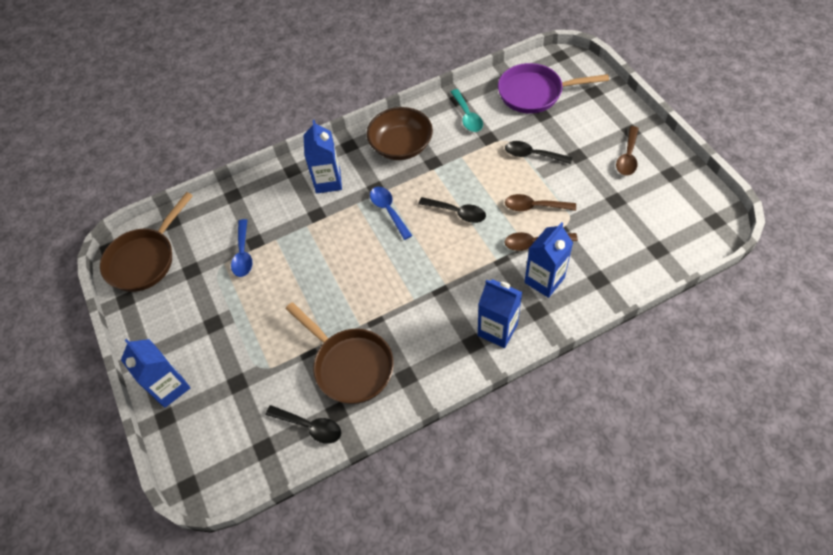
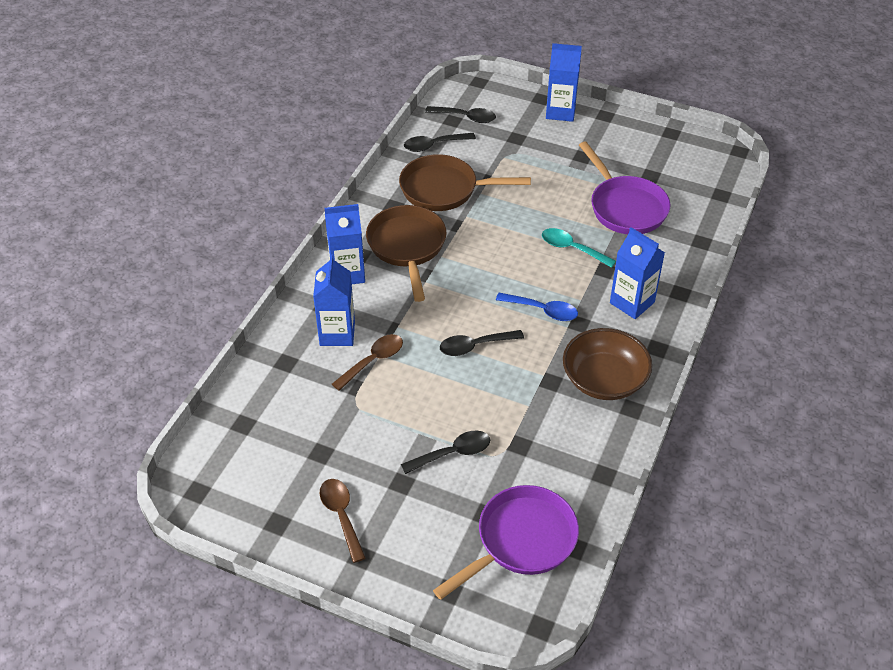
camera: 135 degrees right, 10 degrees down
brown pan [100,192,193,292] -> brown pan moved to [366,205,447,302]
blue spoon [231,219,253,277] -> purple pan [579,142,670,234]
turquoise spoon [451,89,483,132] -> turquoise spoon moved to [542,228,616,268]
brown spoon [505,194,576,211] -> none
none -> black spoon [425,106,496,123]

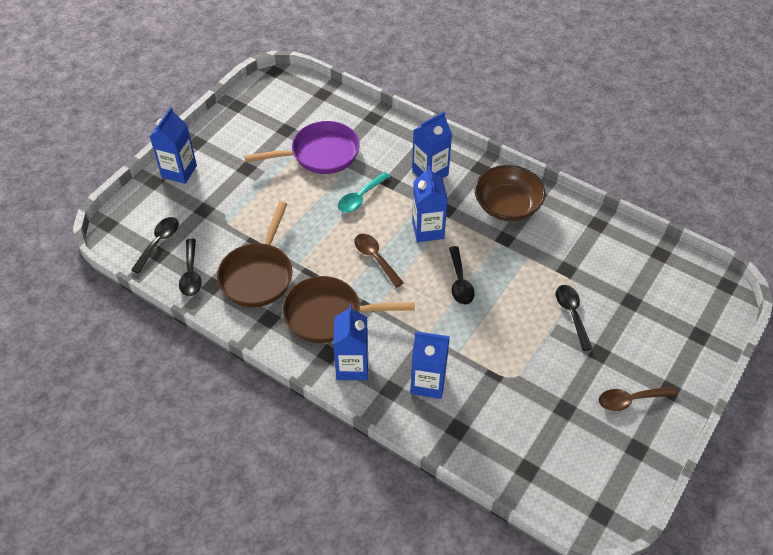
camera: 80 degrees left, 5 degrees up
brown spoon [332,334,403,391] -> brown spoon moved to [354,234,404,288]
purple pan [433,485,579,600] -> none
blue spoon [496,293,578,321] -> blue carton [412,166,448,242]

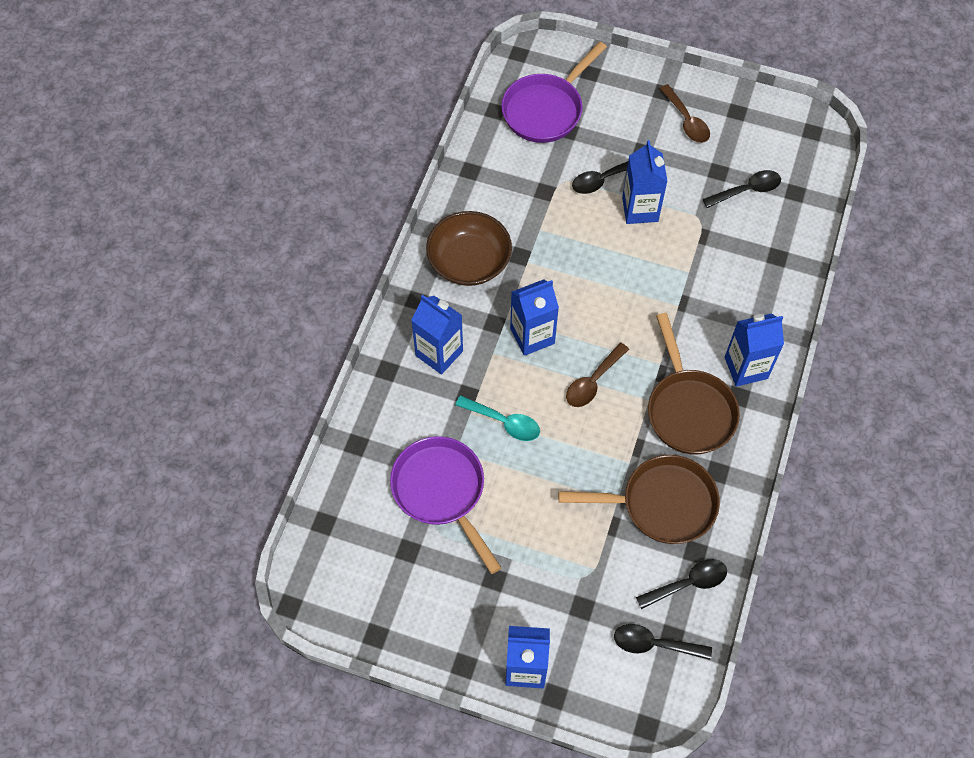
camera: 105 degrees left, 10 degrees up
blue carton [410,331,450,399] -> blue carton moved to [622,140,668,224]
black spoon [449,246,475,305] -> black spoon moved to [703,170,781,208]
none -> purple pan [501,42,607,143]

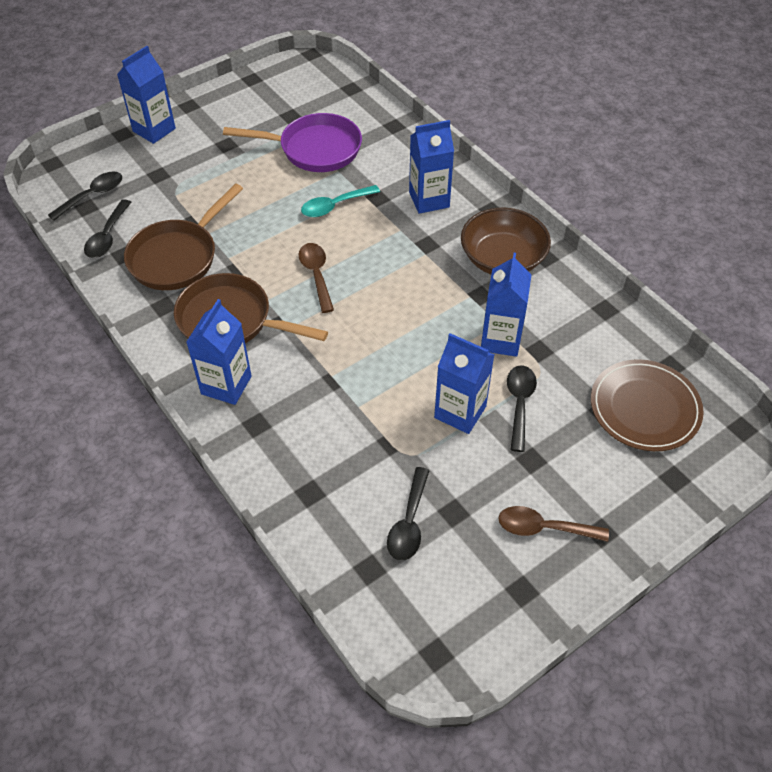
camera: 125 degrees right, 10 degrees down
purple pan [501,42,607,143] -> brown plate [591,359,704,451]
blue carton [510,279,559,356] -> blue carton moved to [481,253,531,357]

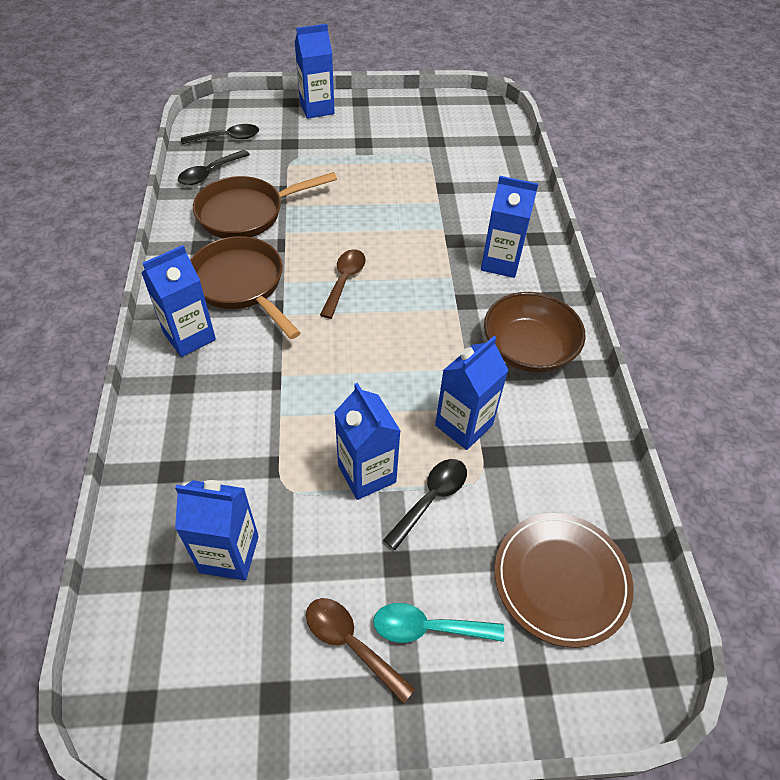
camera: 30 degrees right, 0 degrees up
purple pan [223,113,362,172] -> none
turquoise spoon [301,185,380,217] -> turquoise spoon moved to [373,603,504,643]
black spoon [387,467,430,561] -> blue carton [175,480,259,580]

